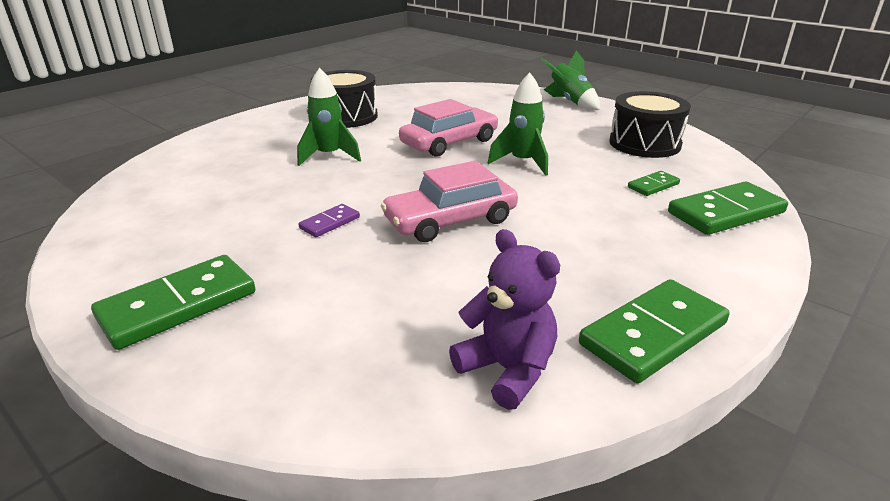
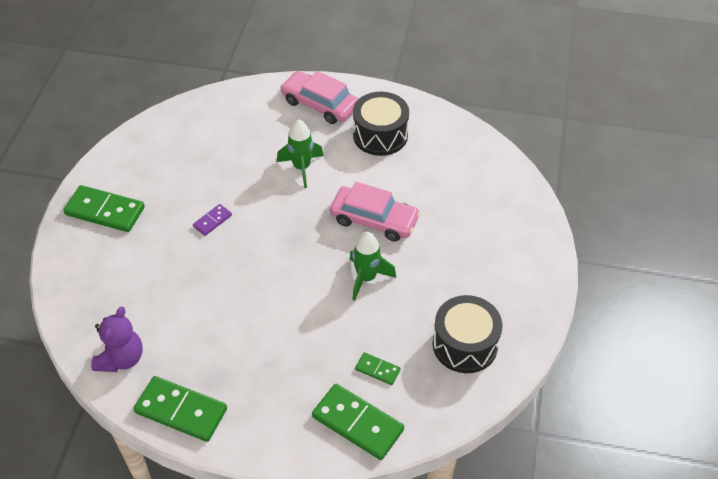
camera: 60 degrees right, 20 degrees up
purple domino [299,204,360,237] -> purple domino turned 60 degrees counterclockwise [193,204,232,236]
pink car [381,161,518,242] -> pink car moved to [280,71,358,124]
green rocket [540,51,600,110] -> none

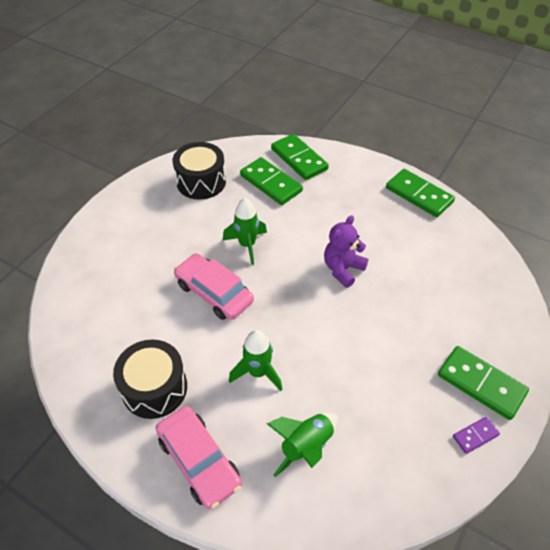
camera: 160 degrees left, 0 degrees up
purple teddy bear [91,307,142,372] -> purple teddy bear moved to [324,215,368,288]
purple domino [193,204,232,236] -> purple domino moved to [453,417,500,454]
green domino [355,352,401,385] -> green domino [240,157,303,205], size x1.98
none -> green rocket [267,413,338,477]

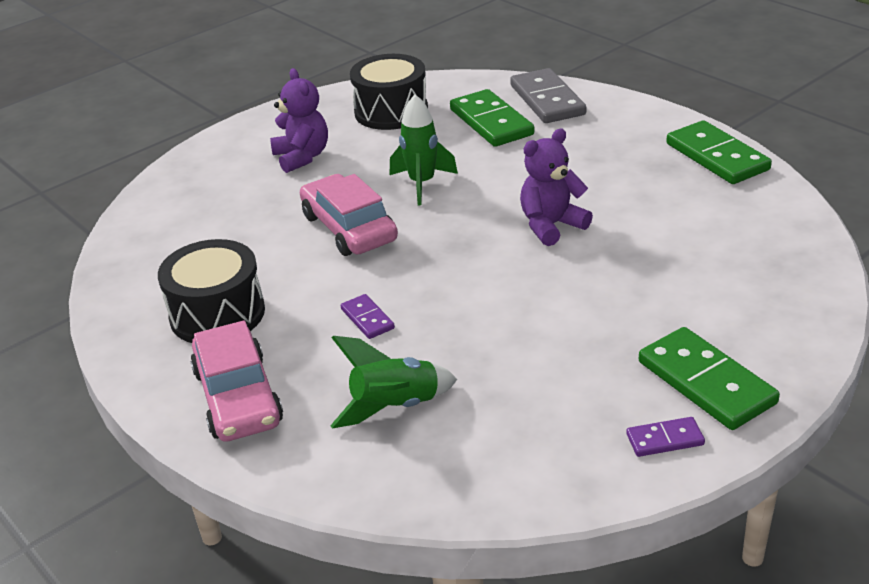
camera: 20 degrees right, 15 degrees down
green rocket [229,330,283,391] -> purple domino [341,294,395,339]
green domino [271,134,329,180] -> grey domino [510,68,586,123]
none -> purple teddy bear [270,68,328,173]

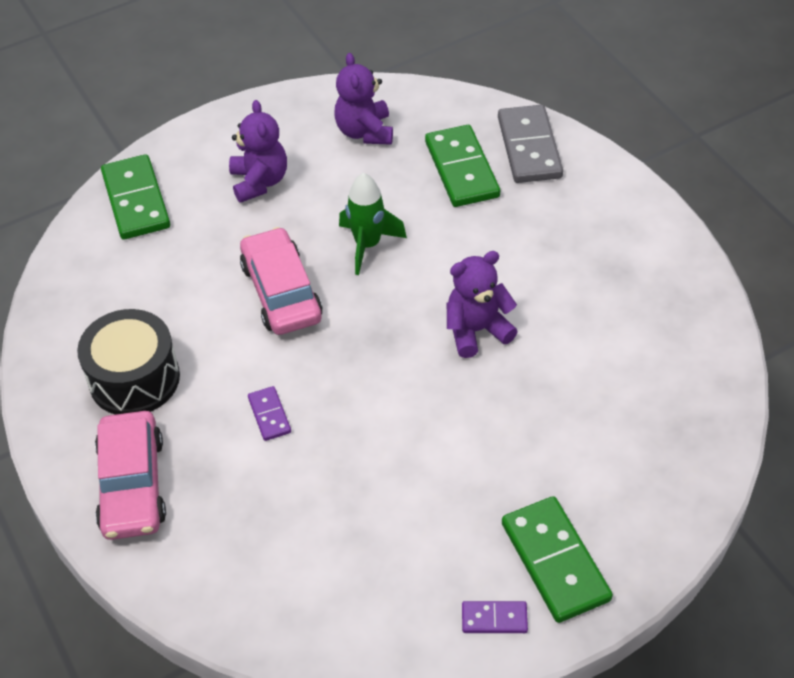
camera: 10 degrees right, 15 degrees up
green rocket [330,336,457,429] -> none
black drum [350,54,428,130] -> purple teddy bear [335,53,393,145]
green domino [666,120,772,184] -> green domino moved to [101,154,170,240]

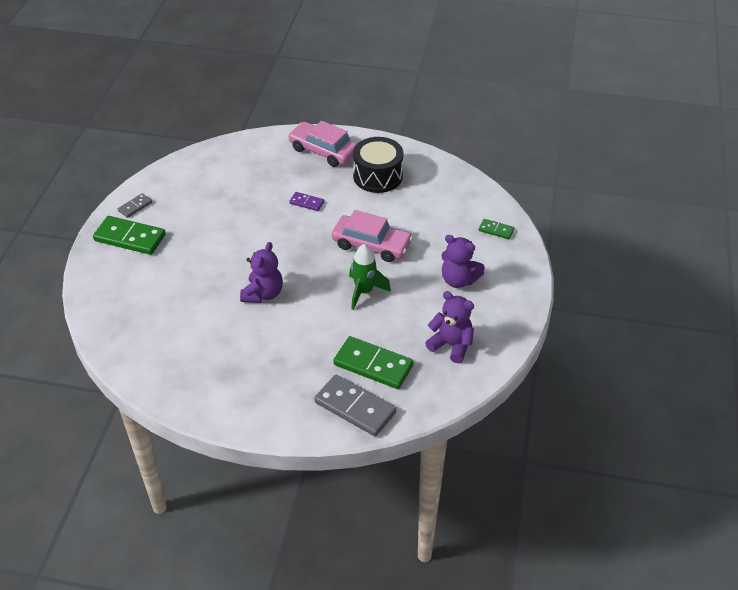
camera: 130 degrees right, 5 degrees down
green domino [101,154,170,240] -> green domino [479,219,514,239], size x0.51
purple domino [462,601,528,633] -> grey domino [118,193,152,218]

